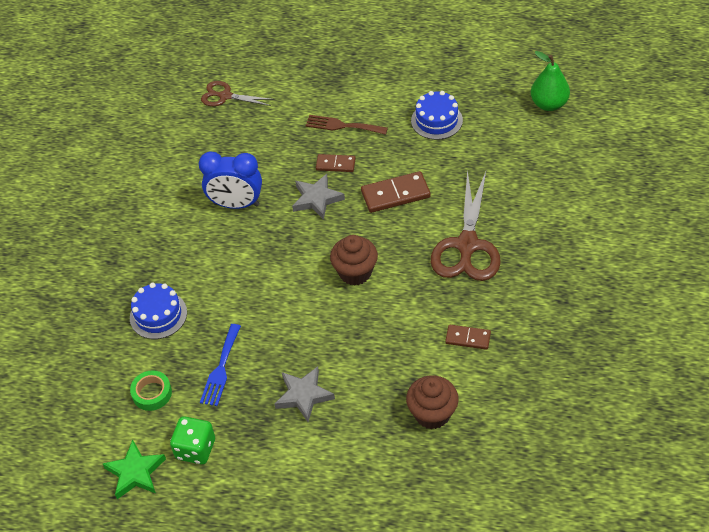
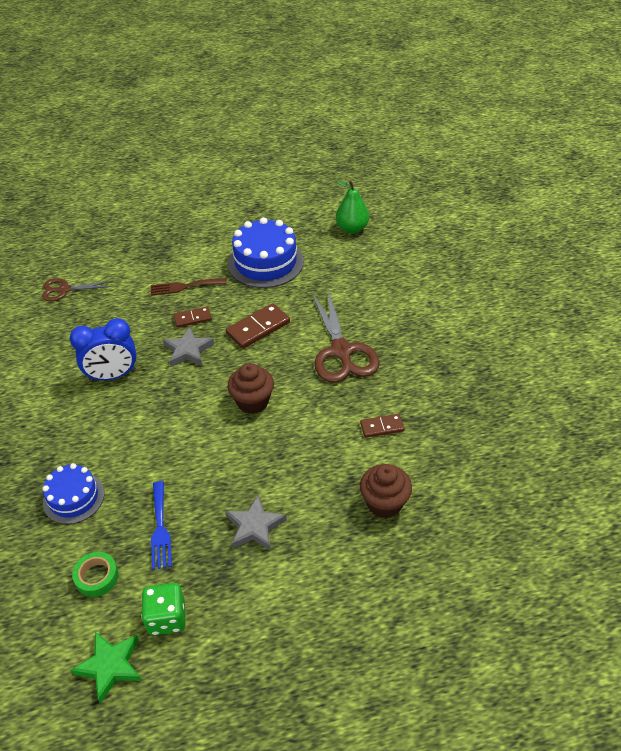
camera: 25 degrees left, 5 degrees down
blue cake [411,91,463,140] -> blue cake [228,217,304,288], size x1.64

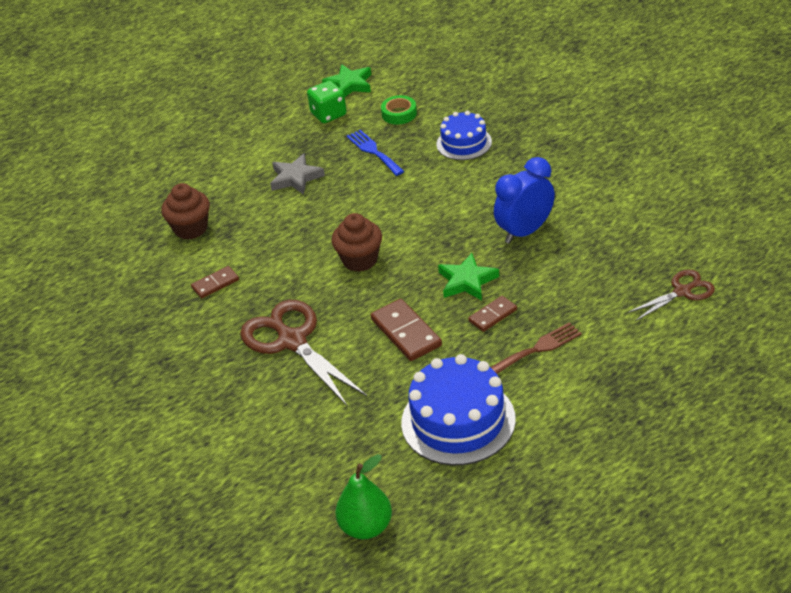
camera: 160 degrees right, 5 degrees down
grey star [163,327,214,367] -> green star [438,253,499,300]
brown domino [226,303,290,349] -> brown domino turned 60 degrees counterclockwise [371,299,442,361]

